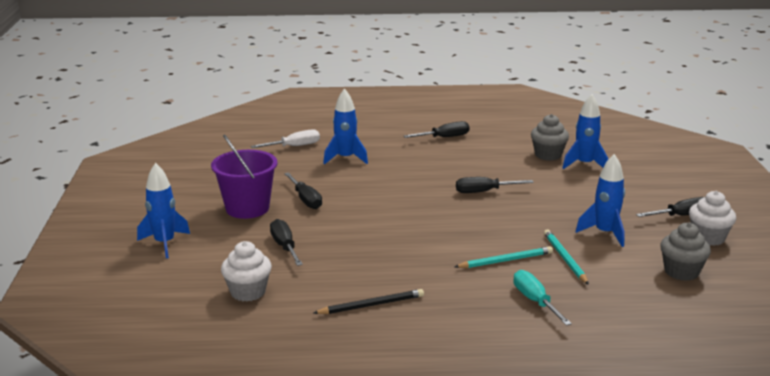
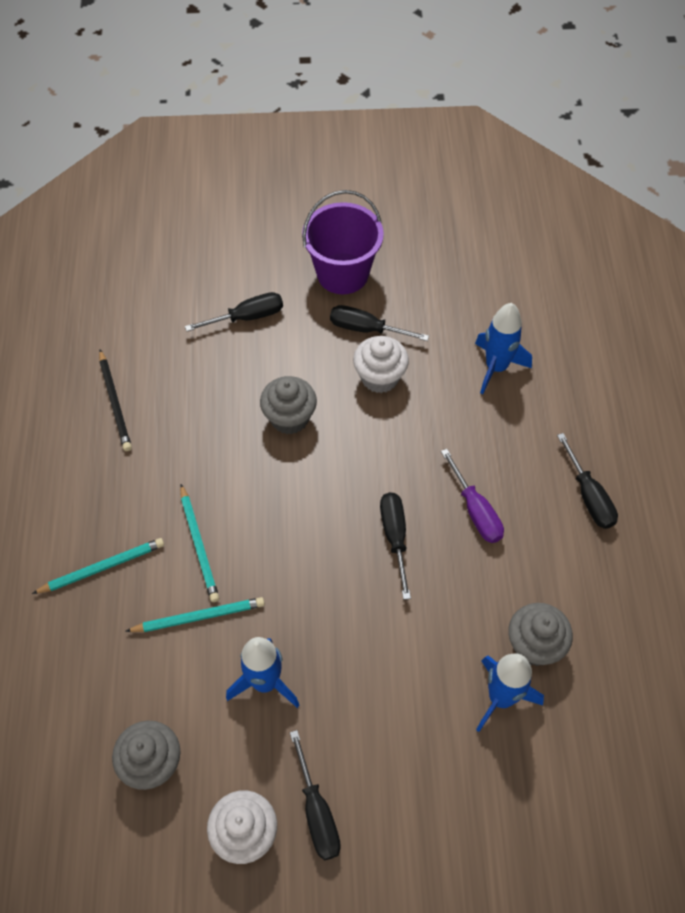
camera: 90 degrees right, 35 degrees up
blue rocket [137,163,190,258] -> none
white cupcake [221,241,272,301] -> white cupcake moved to [353,336,409,393]
white screwdriver [251,129,320,148] -> none
black screwdriver [284,172,322,209] -> black screwdriver turned 45 degrees clockwise [330,305,429,341]
turquoise screwdriver [513,270,572,326] -> turquoise pencil [32,538,164,594]
none -> grey cupcake [260,376,317,434]
none -> purple screwdriver [441,449,504,543]

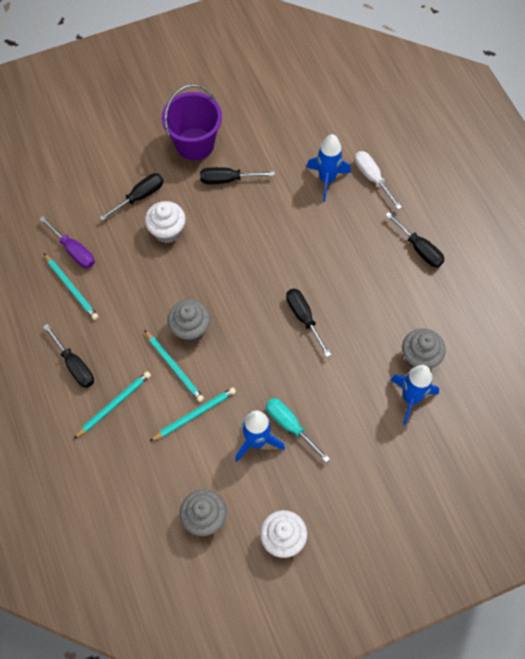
camera: 20 degrees left, 5 degrees up
black pencil [99,350,132,451] -> turquoise pencil [44,254,99,320]
grey cupcake [260,376,317,434] -> grey cupcake moved to [167,300,210,343]
black screwdriver [290,730,341,861] -> black screwdriver moved to [43,324,94,388]
white cupcake [353,336,409,393] -> white cupcake moved to [145,201,186,243]
purple screwdriver [441,449,504,543] -> purple screwdriver moved to [39,216,95,268]
none -> turquoise screwdriver [266,398,330,462]
none -> white screwdriver [355,151,402,209]

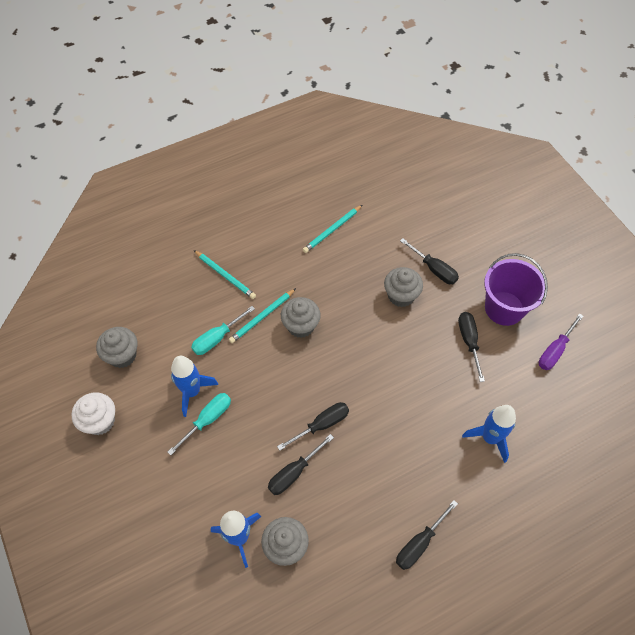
camera: 85 degrees right, 5 degrees down
purple screwdriver [39,216,95,268] -> purple screwdriver moved to [539,313,583,370]
black screwdriver [43,324,94,388] -> black screwdriver moved to [268,434,334,495]
white cupcake [145,201,186,243] -> grey cupcake [384,267,423,307]
turquoise pencil [150,387,236,441] -> turquoise screwdriver [191,306,255,355]
white screwdriver [355,151,402,209] -> none

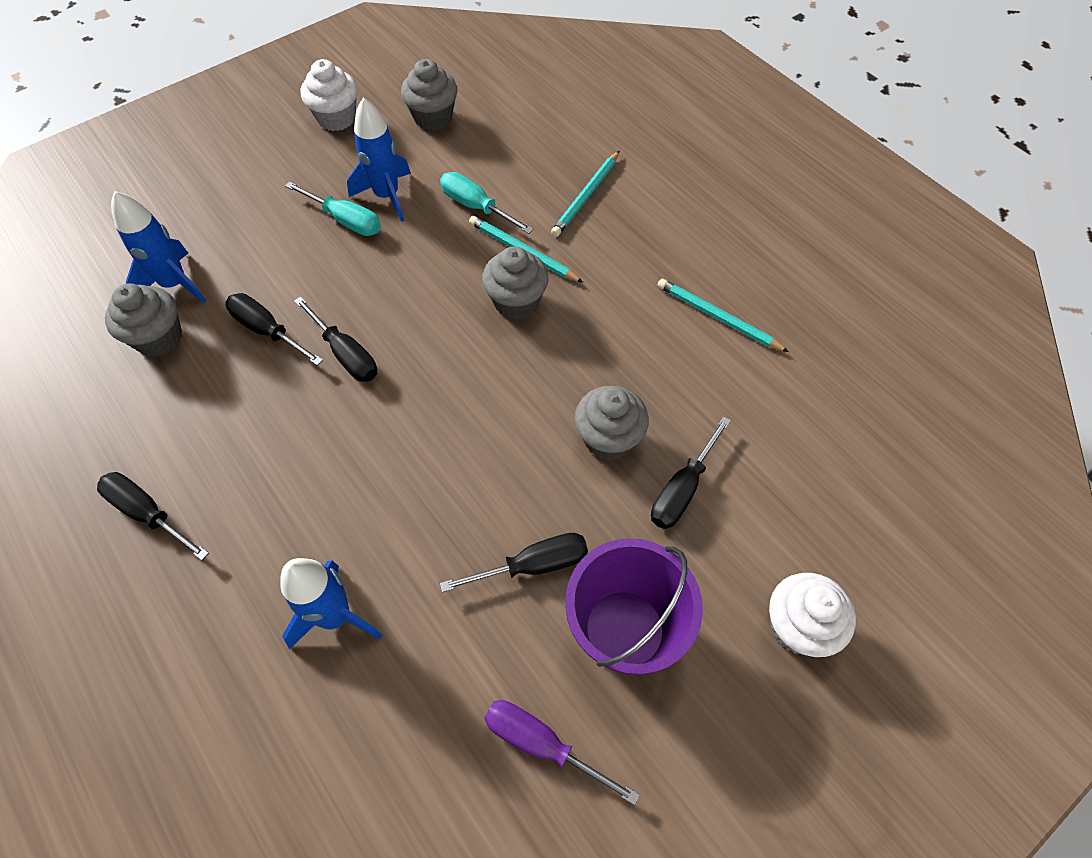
camera: 80 degrees right, 0 degrees up
none -> white cupcake [769,573,856,657]

